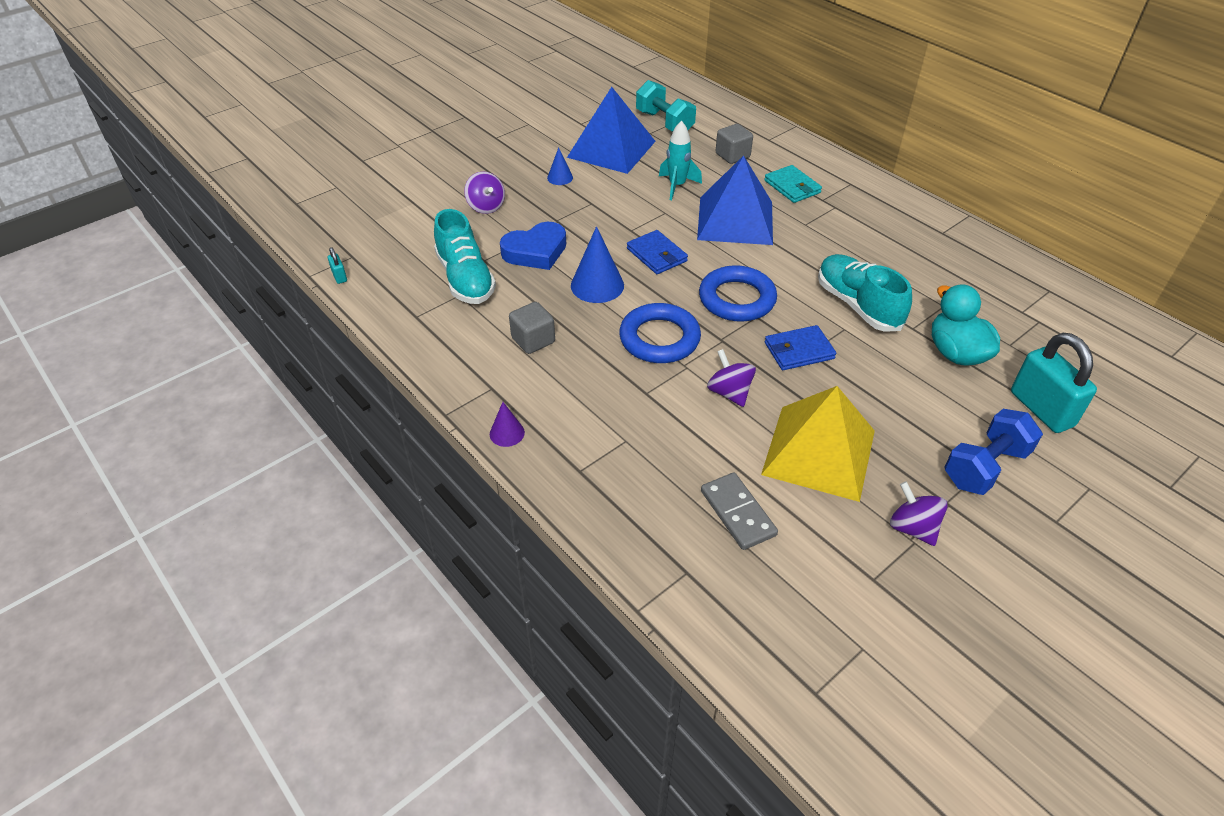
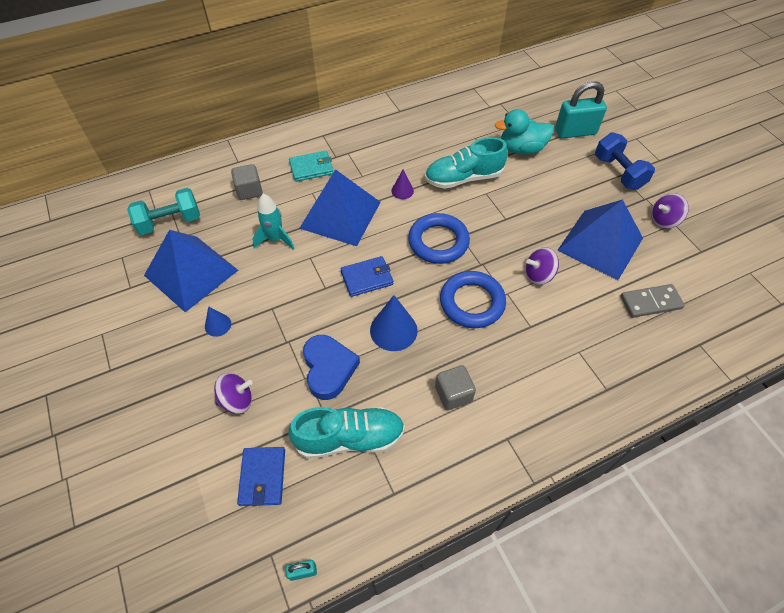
camera: 75 degrees left, 10 degrees up
purple cone [490,402,525,447] -> purple cone moved to [391,170,414,199]
yellow pyramid [761,386,875,502] -> blue pyramid [558,199,643,280]
blue wallet [765,325,836,370] -> blue wallet moved to [237,447,285,506]

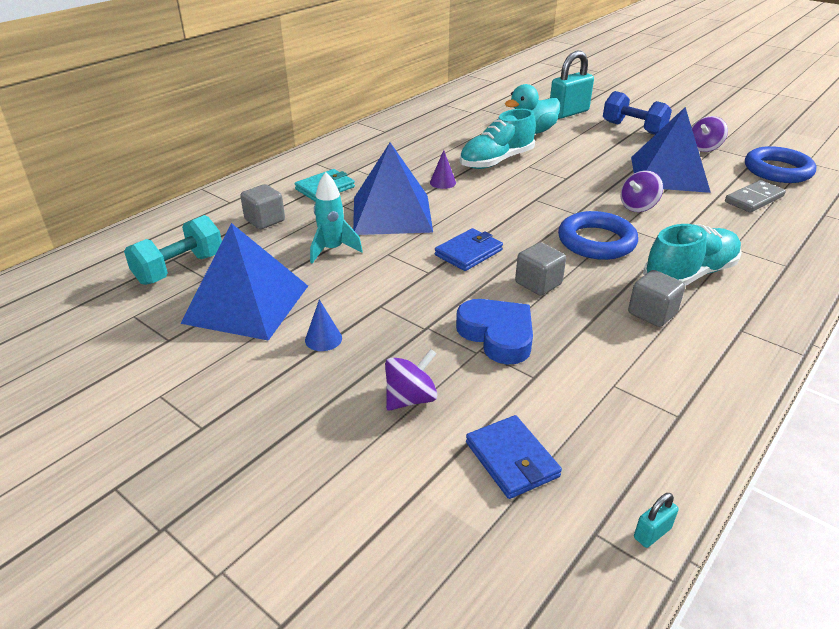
camera: 25 degrees left, 20 degrees down
turquoise shoe [288,407,405,459] -> turquoise shoe moved to [643,224,742,286]
blue cone [370,295,418,351] -> grey cube [515,242,566,295]
blue ring [408,213,470,264] -> blue ring moved to [745,146,816,183]

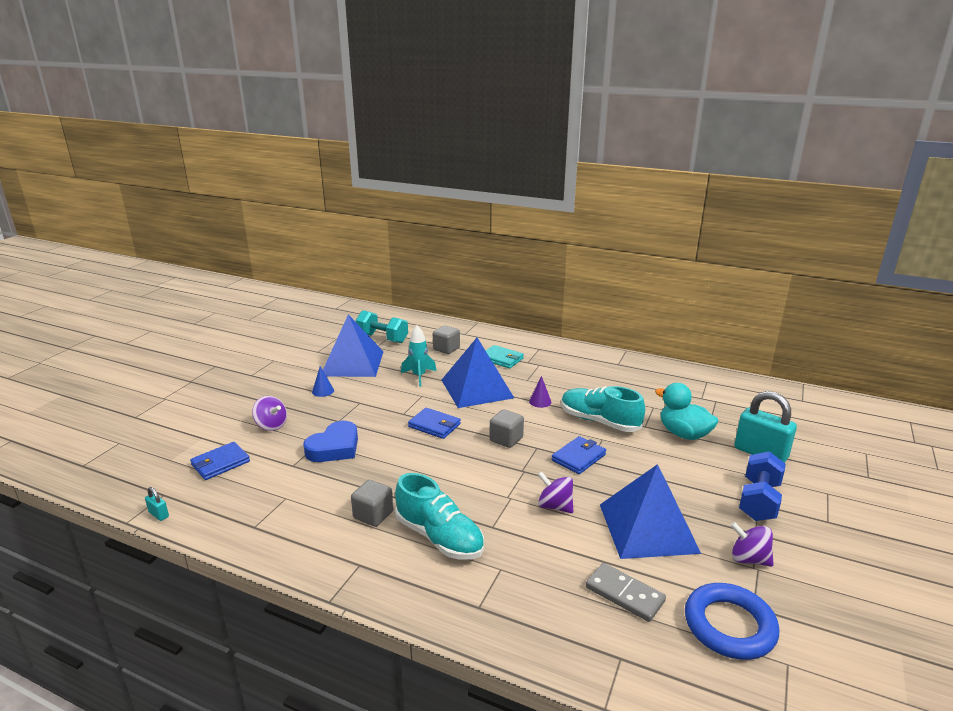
camera: 75 degrees right, 10 degrees down
grey cube [515,242,566,295] -> grey cube moved to [490,409,524,448]
blue ring [558,211,638,260] -> none
none -> blue wallet [552,436,606,474]

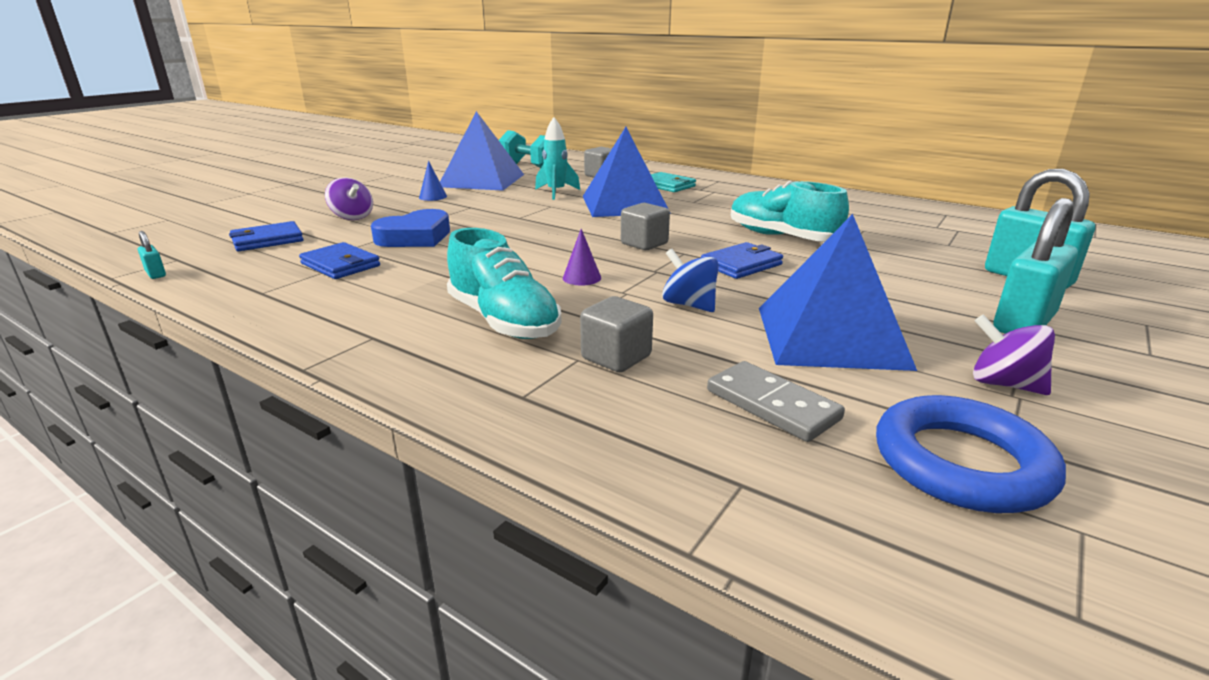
camera: 10 degrees right, 0 degrees up
grey cube [351,480,394,527] -> grey cube moved to [580,296,653,372]
blue wallet [408,408,461,439] -> blue wallet moved to [299,242,380,279]
purple cone [529,376,551,408] -> purple cone moved to [563,229,601,285]
purple spinning top [538,471,573,513] -> blue spinning top [662,249,719,312]
turquoise duck [655,383,718,440] -> none
blue dumbbell [739,451,786,521] -> turquoise padlock [993,198,1078,334]

